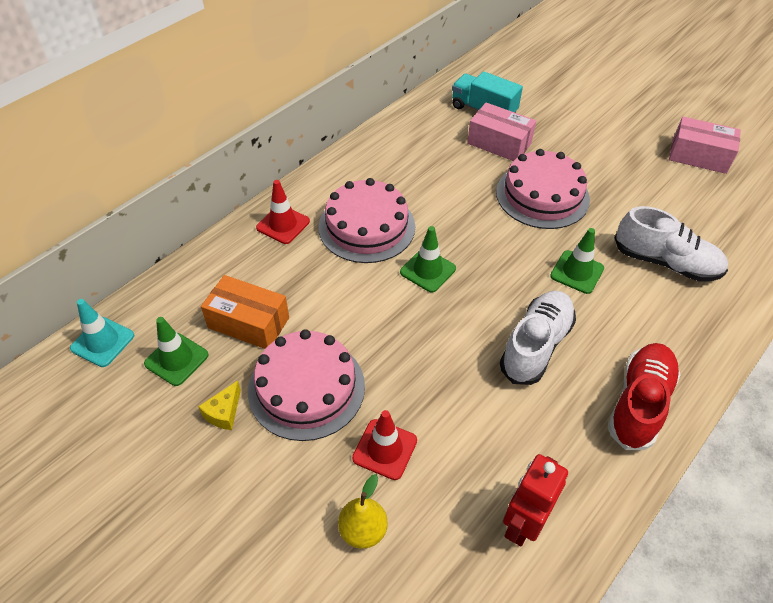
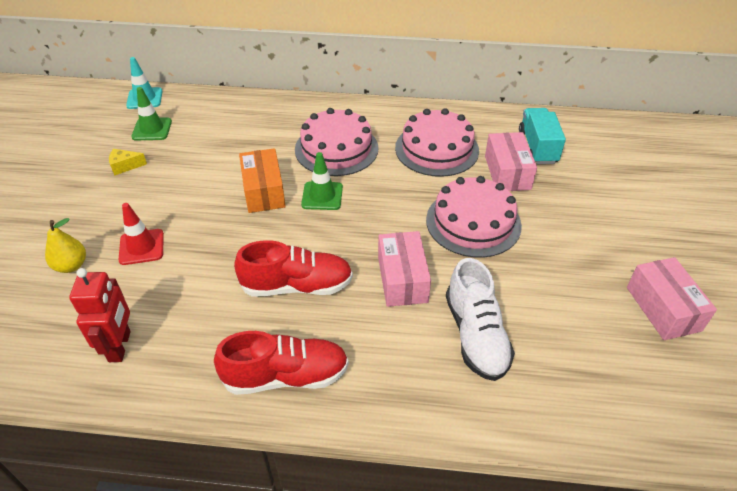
camera: 55 degrees right, 5 degrees down
orange box [201,275,289,349] -> orange box moved to [239,148,286,213]
pink cake [248,329,365,441] -> pink cake moved to [395,108,479,177]
red traffic cone [256,180,310,244] -> none
white shoe [500,291,576,385] -> red shoe [234,240,353,297]
red robot [503,454,568,546] -> red robot turned 90 degrees clockwise [69,268,131,362]
green traffic cone [550,228,604,294] -> pink box [378,231,431,307]

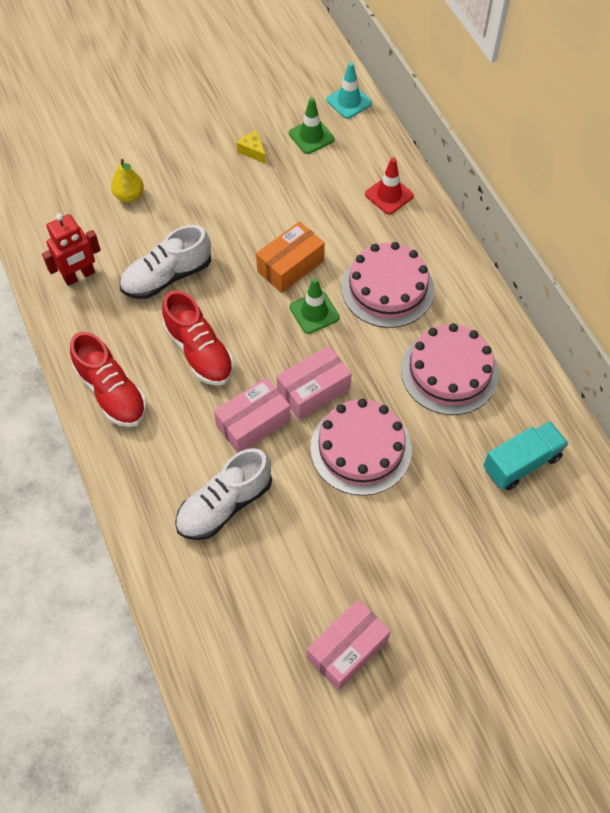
camera: 60 degrees right, 15 degrees up
red traffic cone [118,203,164,265] -> red traffic cone moved to [365,158,414,214]
pink box [485,132,537,191] -> pink box moved to [277,345,352,420]
none -> white shoe [120,225,211,299]

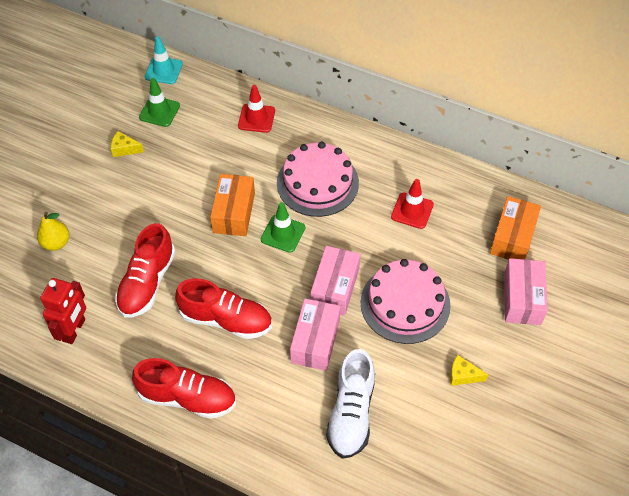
camera: 40 degrees left, 5 degrees down
white shoe [120,225,211,299] -> red shoe [115,223,175,317]
pink box [307,599,391,690] -> pink box moved to [504,258,548,325]
pink cake [401,323,498,415] -> red traffic cone [391,179,434,229]
turquoise truck [483,421,568,490] -> orange box [490,196,541,260]
none -> yellow cheese [450,355,488,386]

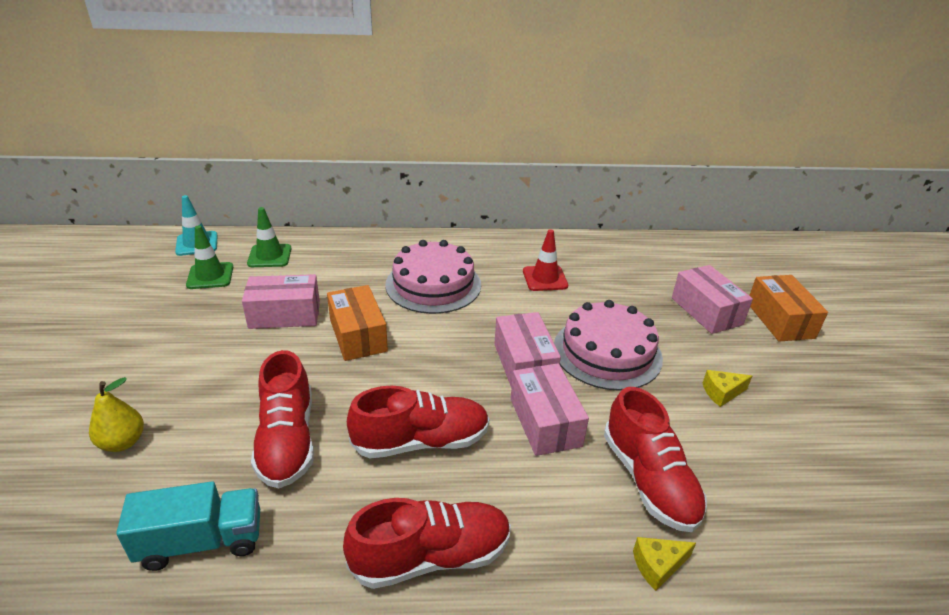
camera: 30 degrees left, 20 degrees down
red robot [40,278,86,344] -> turquoise truck [116,482,260,571]
yellow cheese [111,131,144,157] -> yellow cheese moved to [633,537,696,591]
red traffic cone [238,85,275,133] -> none
green traffic cone [261,202,305,253] -> green traffic cone moved to [247,207,292,267]
white shoe [326,349,375,459] -> red shoe [604,387,707,532]
orange box [490,196,541,260] -> orange box moved to [749,275,828,342]
none -> pink box [242,274,320,329]

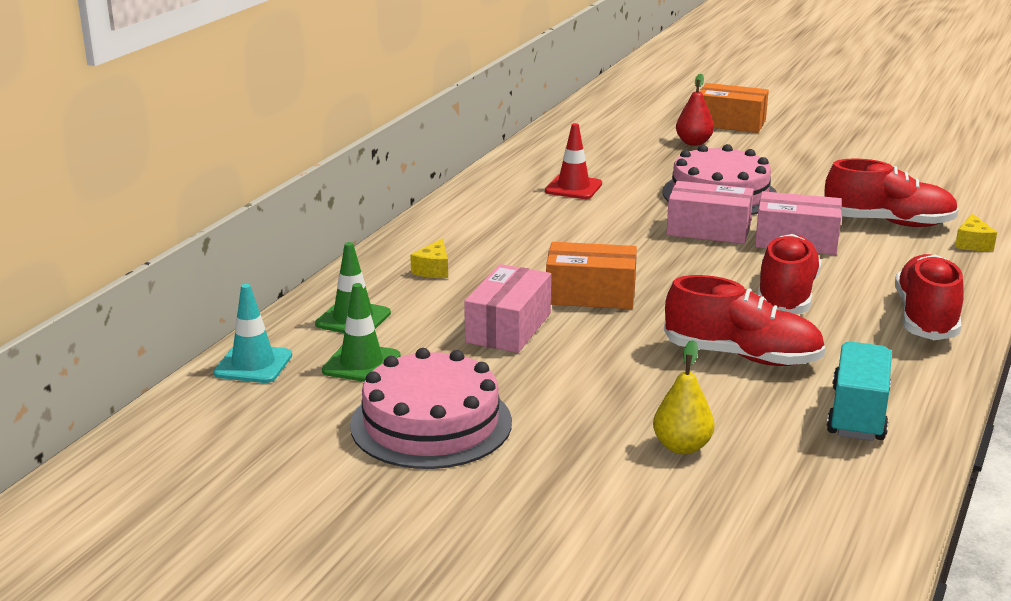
camera: 60 degrees left, 10 degrees down
pink cake [385,240,481,314] -> pink cake moved to [350,348,512,469]
pink box [672,265,753,334] -> red pear [676,74,714,146]
yellow cheese [703,370,752,407] -> yellow cheese moved to [410,238,448,278]

